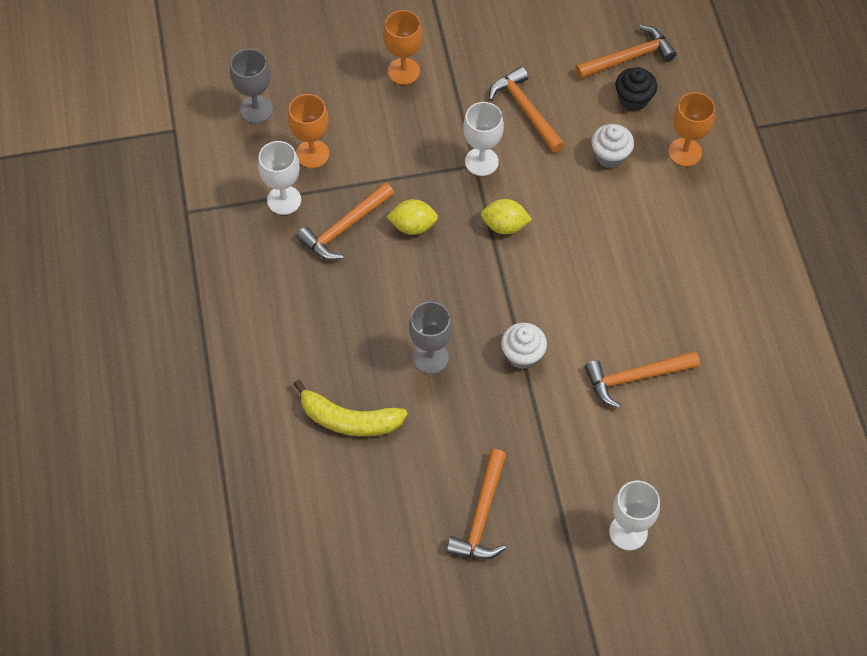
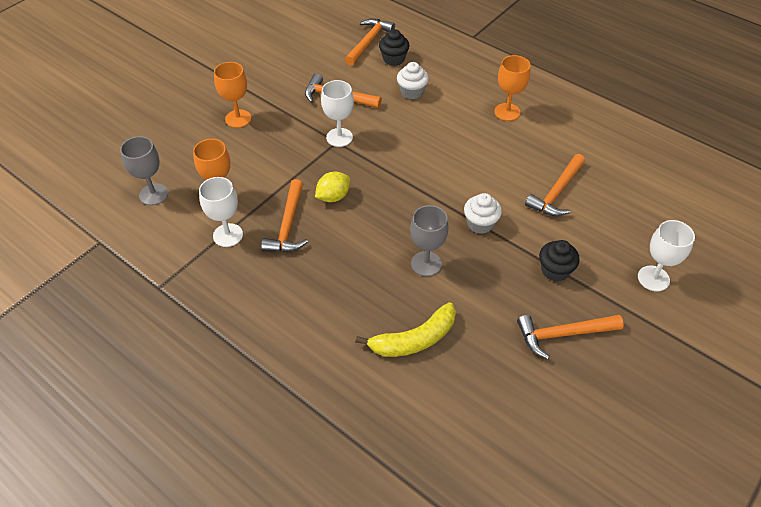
camera: 40 degrees left, 10 degrees down
orange hammer [447,449,506,560] -> orange hammer turned 105 degrees clockwise [517,315,624,359]
yellow lemon [481,199,532,234] -> none
orange goblet [668,92,715,167] -> orange goblet moved to [494,55,531,121]
none -> black cupcake [539,240,580,282]

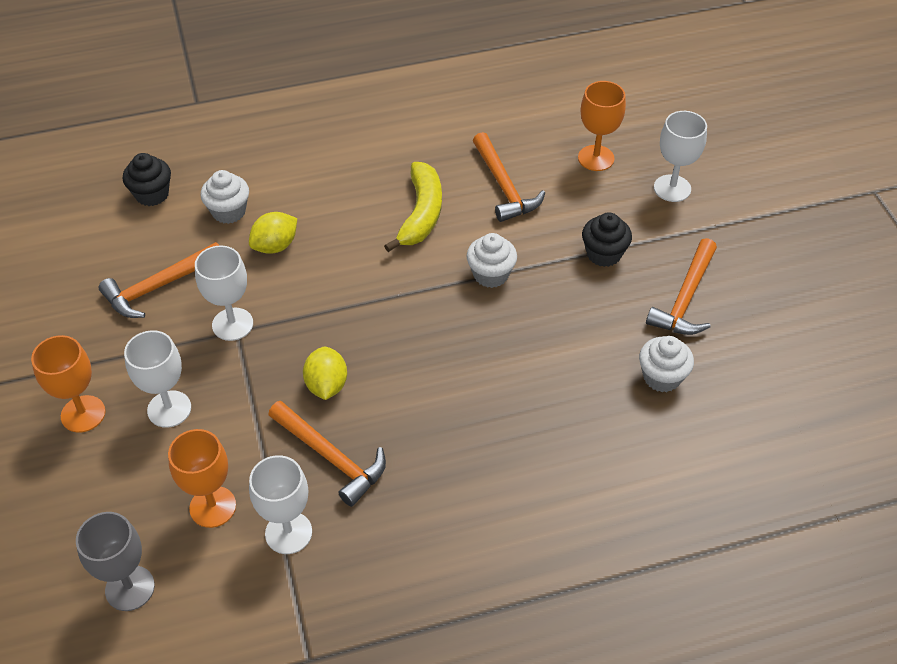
camera: 55 degrees left, 0 degrees up
orange hammer [345,18,395,66] -> none
yellow banana [355,302,456,357] -> yellow banana moved to [384,162,442,252]
grey goblet [410,205,449,276] -> none
orange goblet [494,55,531,121] -> orange goblet moved to [578,81,626,171]
none -> white goblet [124,330,191,428]
none -> yellow lemon [249,212,297,254]
none -> white cupcake [639,336,694,392]

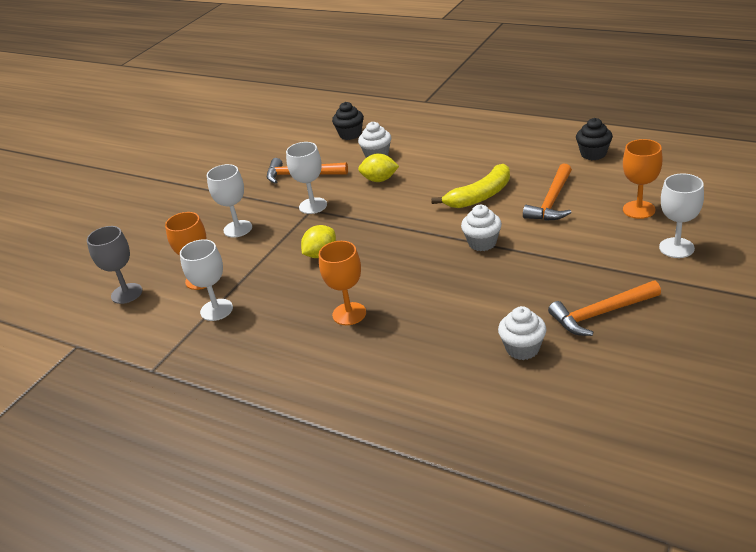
camera: 50 degrees right, 15 degrees down
orange goblet [31,335,105,433] -> orange goblet moved to [319,241,366,325]
orange hammer [268,401,386,507] -> none
black cupcake [582,212,632,267] -> black cupcake moved to [576,118,613,160]

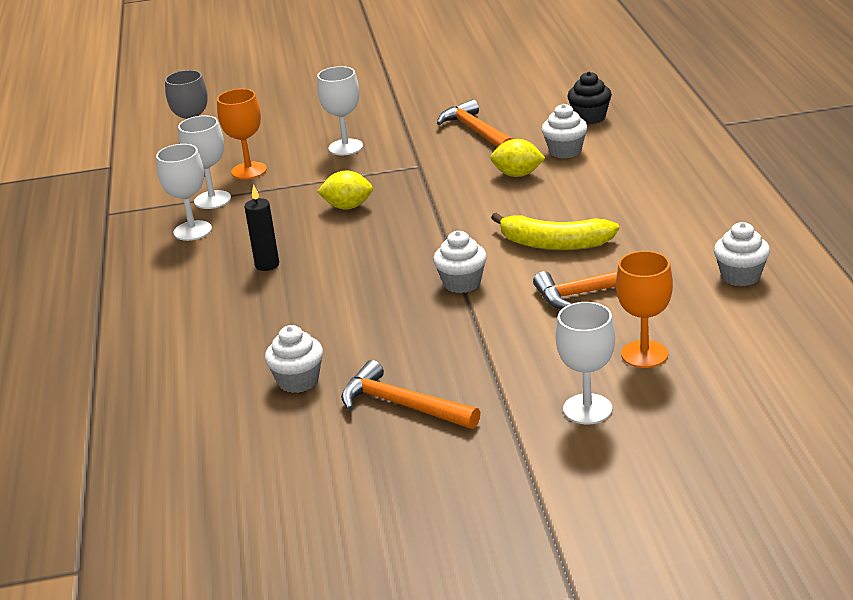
camera: 50 degrees right, 5 degrees down
white goblet [286,142,327,214] -> white goblet moved to [156,144,212,241]
orange goblet [319,241,366,325] -> black candle [244,185,279,271]
yellow lemon [358,153,399,182] -> yellow lemon turned 45 degrees counterclockwise [490,139,545,177]
black cupcake [576,118,613,160] -> white cupcake [714,222,770,287]

